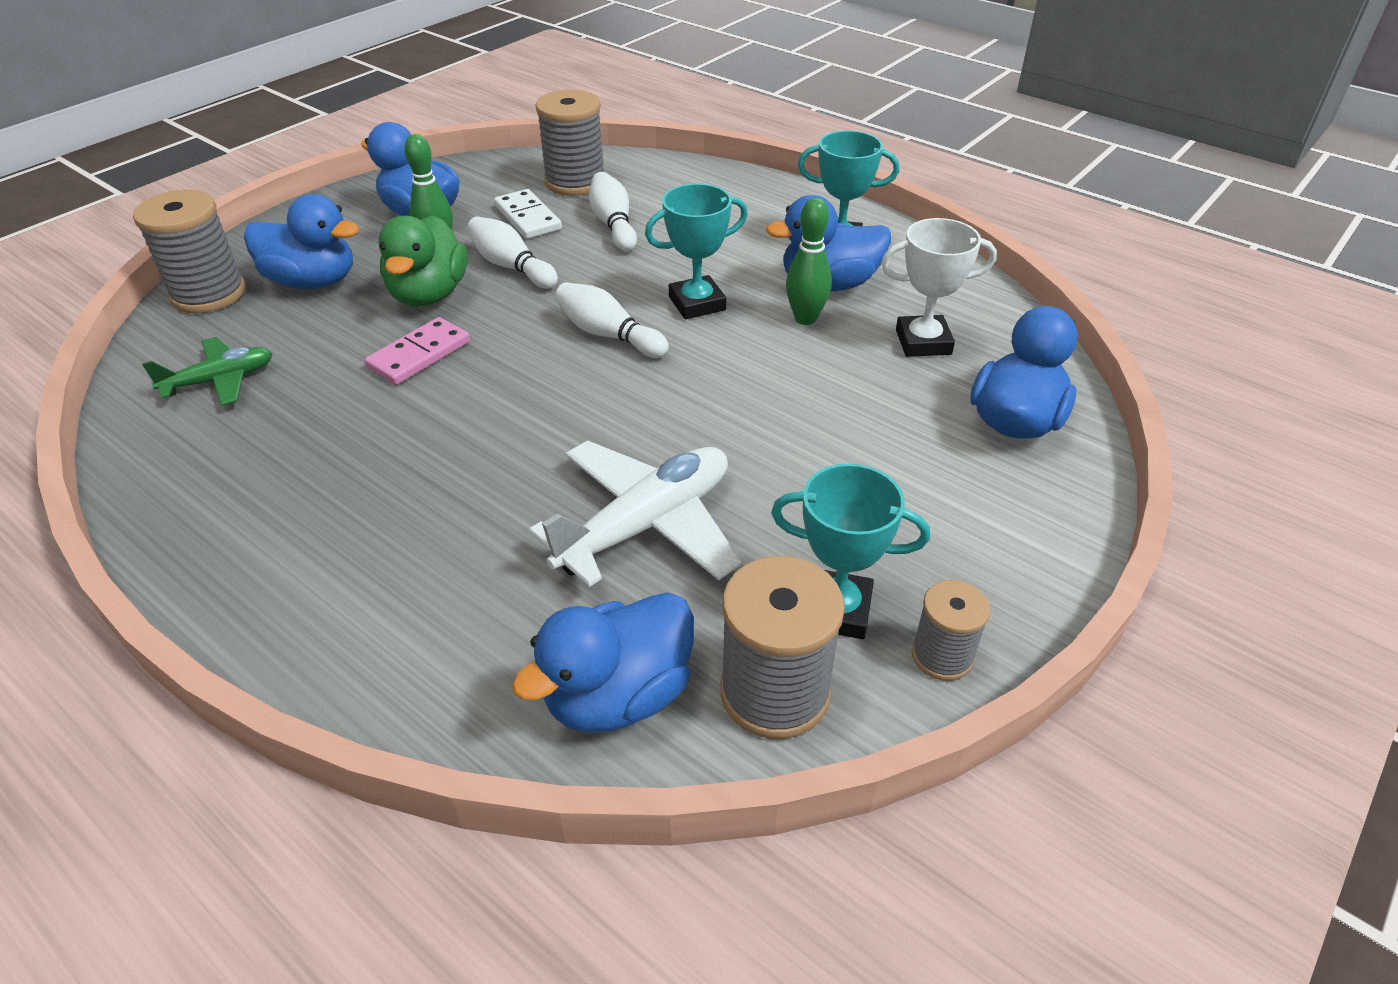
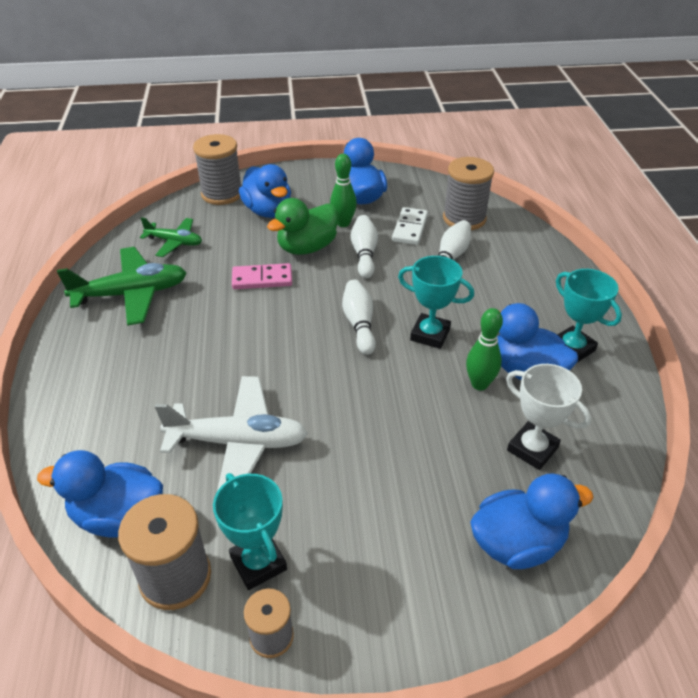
camera: 45 degrees right, 0 degrees up
none -> green plane [57,247,187,326]

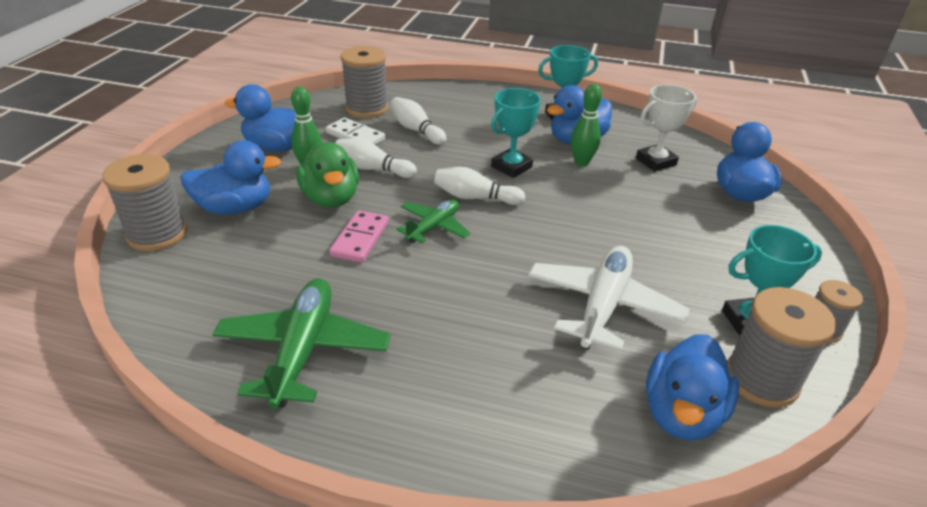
camera: 70 degrees left, 5 degrees down
green plane [140,217,202,257] -> green plane moved to [396,200,470,243]

